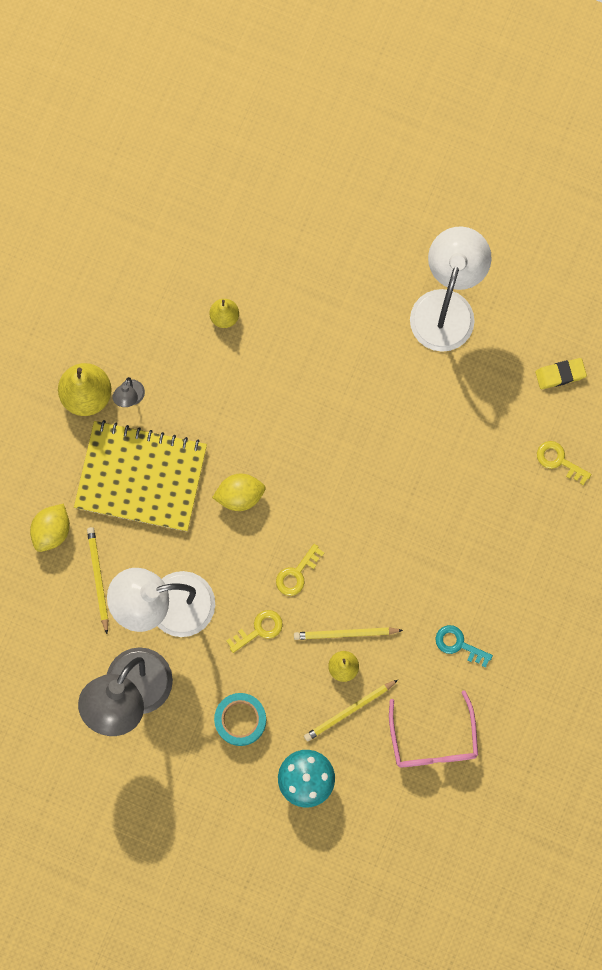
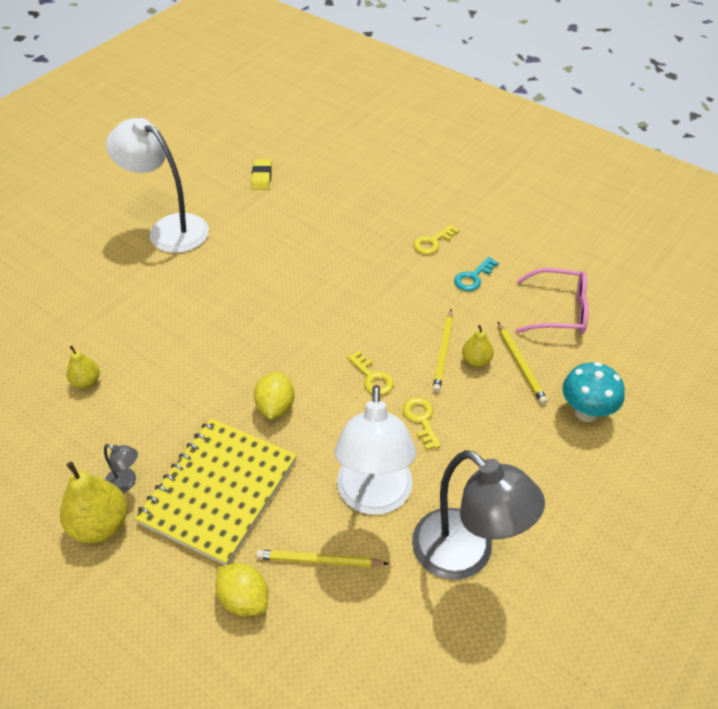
camera: 75 degrees left, 30 degrees down
turquoise tape [214,693,266,746] -> none
yellow key [537,441,591,485] -> yellow key moved to [414,224,459,254]

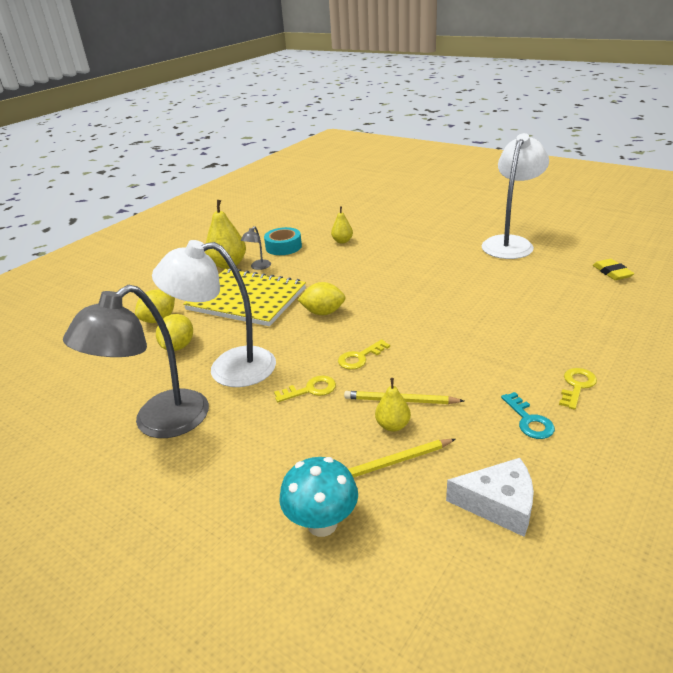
camera: 90 degrees right, 15 degrees down
yellow eraser [251,159,272,190] -> yellow eraser turned 75 degrees clockwise [593,259,635,280]
yellow pencil [256,550,389,567] -> yellow lemon [156,314,193,351]
yellow key [414,224,459,254] -> yellow key turned 75 degrees clockwise [559,368,597,410]
turquoise key [454,257,499,291] -> turquoise key turned 150 degrees counterclockwise [501,392,555,439]
pink glasses [515,268,589,334] -> white cheese [446,458,534,537]
none -> turquoise tape [264,227,302,255]

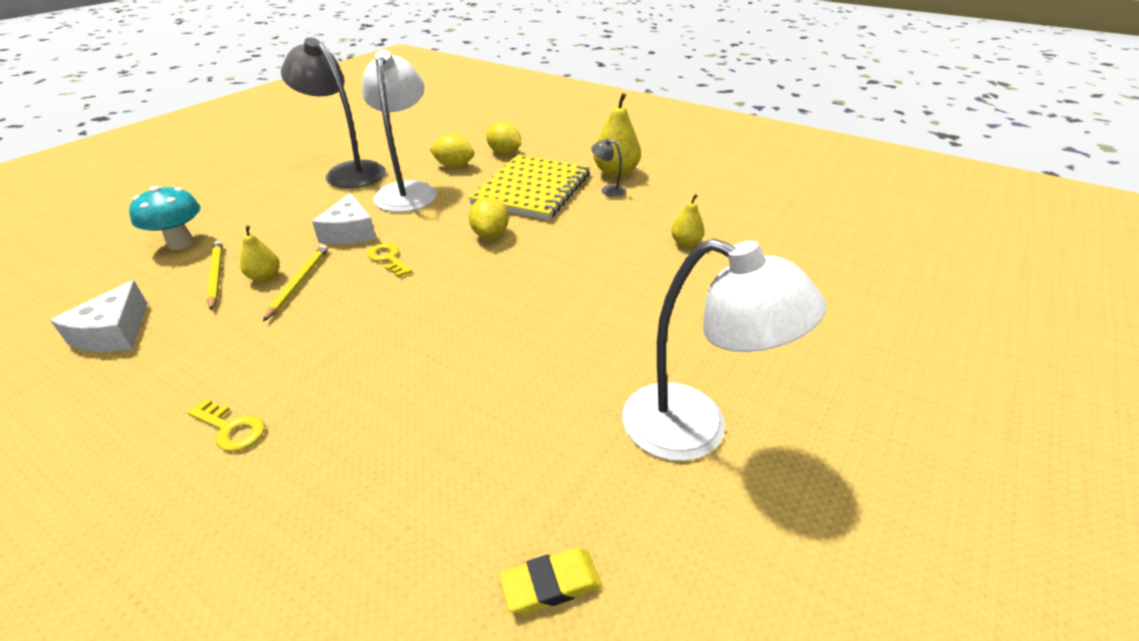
camera: 85 degrees right, 5 degrees up
turquoise tape [264,227,302,255] -> none
yellow key [274,375,336,402] -> white cheese [312,193,376,245]
turquoise key [501,392,555,439] -> none

